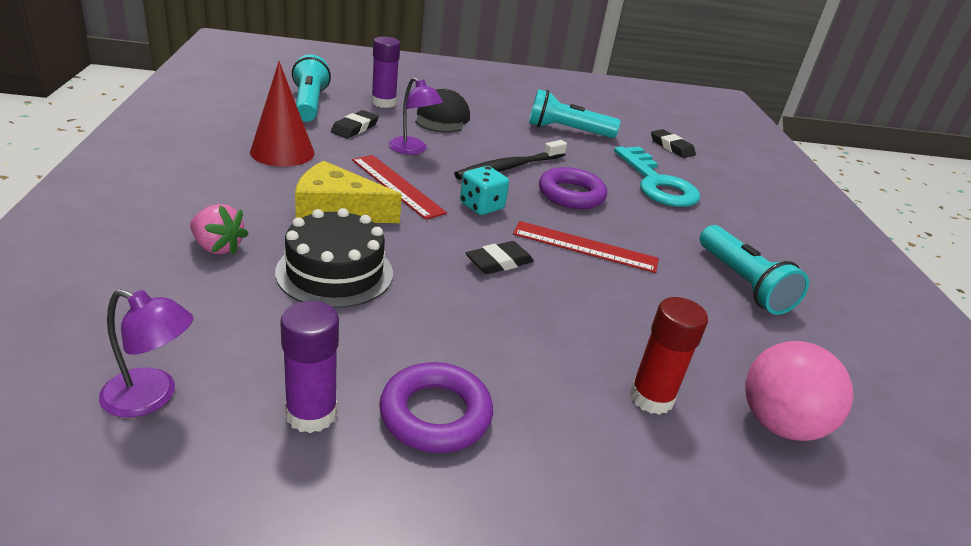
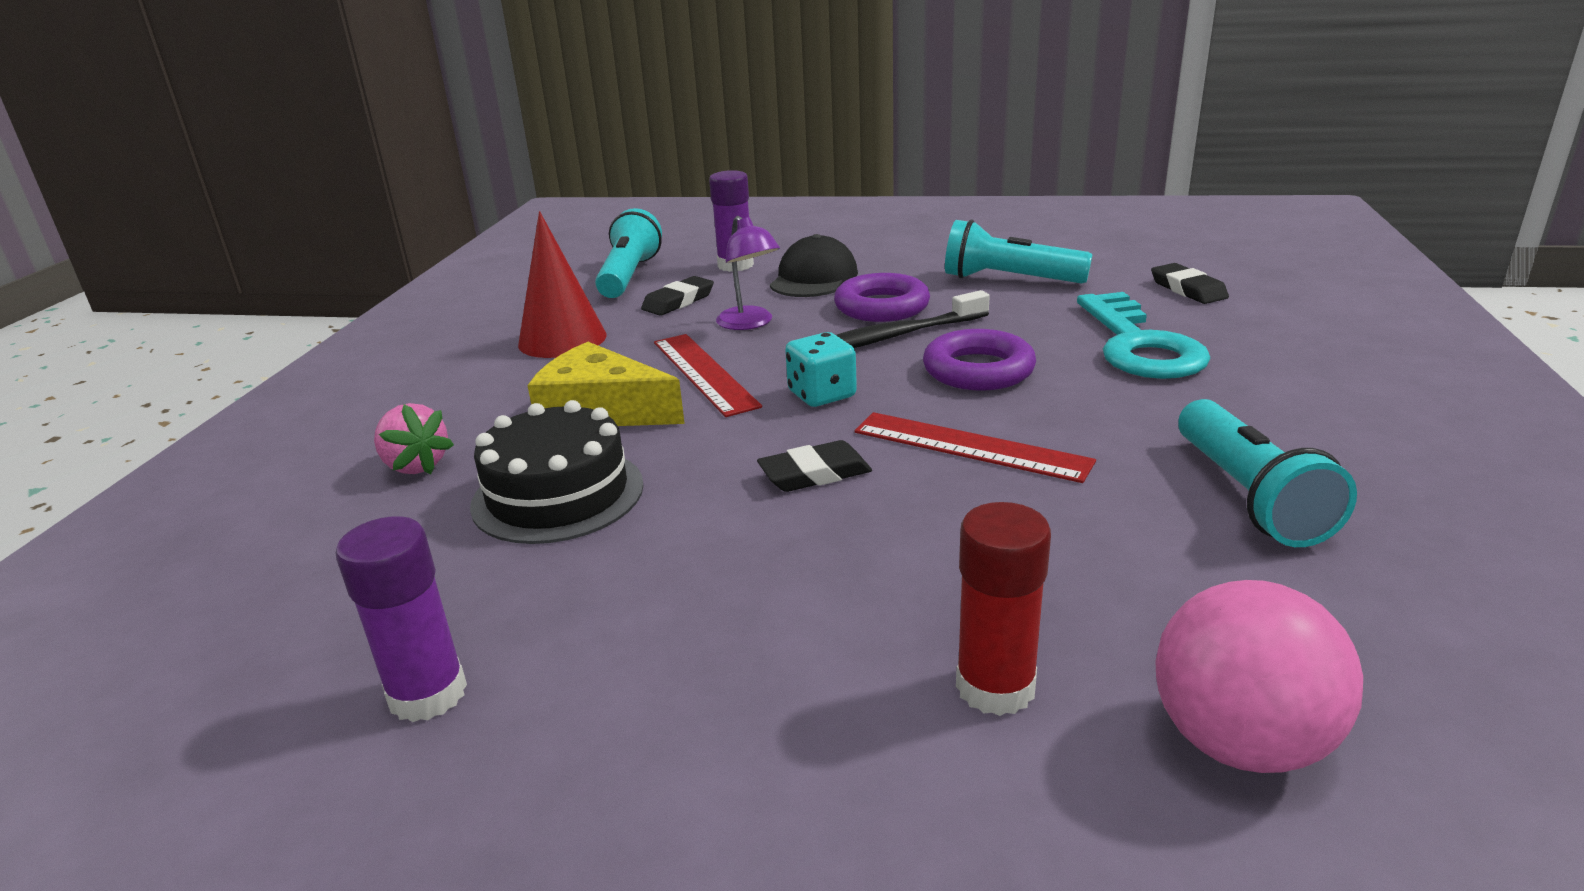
camera: 20 degrees right, 5 degrees down
purple lamp [99,289,193,418] -> none
purple ring [379,362,493,453] -> purple ring moved to [834,273,930,322]

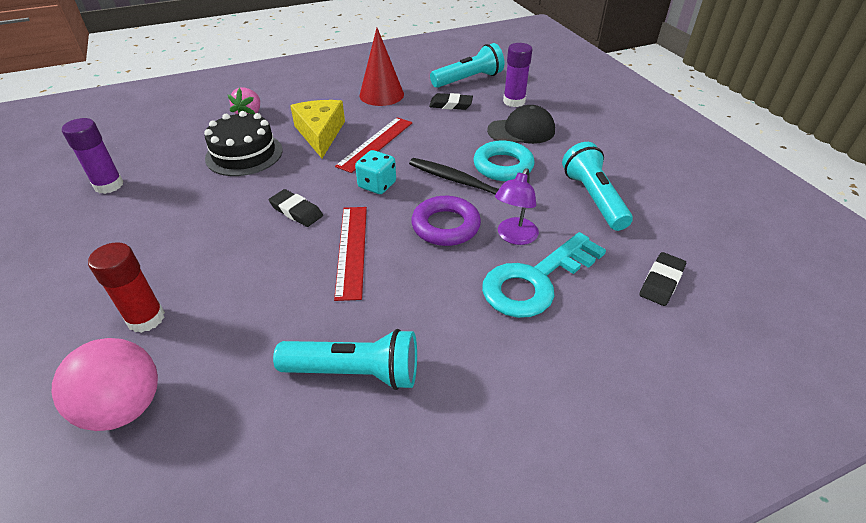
camera: 55 degrees right, 15 degrees up
purple lamp [716,216,780,330] -> purple lamp moved to [495,168,539,245]
purple ring [834,273,930,322] -> turquoise ring [474,141,535,181]
turquoise flashlight [1178,399,1357,547] -> turquoise flashlight turned 135 degrees counterclockwise [273,329,417,390]

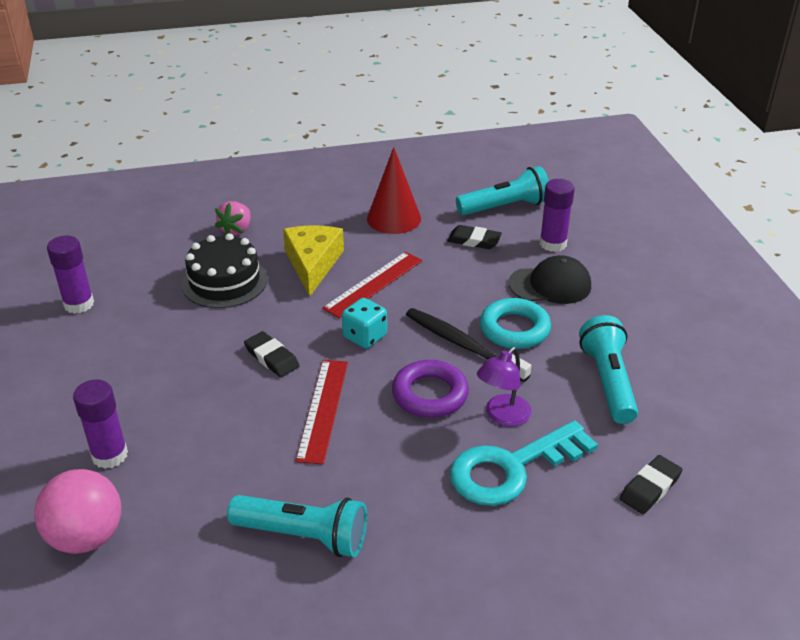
camera: 10 degrees right, 5 degrees down
red glue stick [88,242,165,333] -> purple glue stick [73,379,128,469]

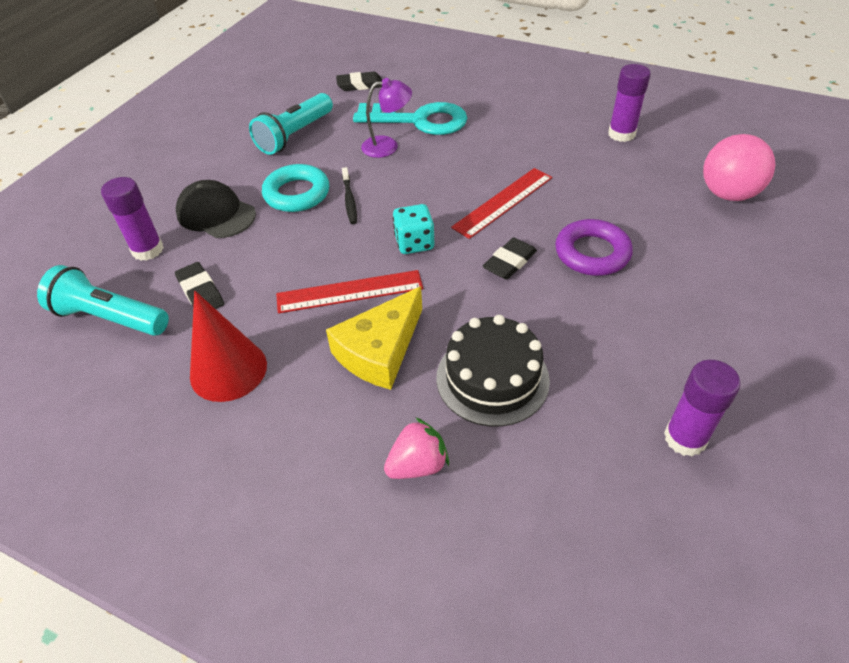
camera: 140 degrees left, 10 degrees up
purple glue stick [73,379,128,469] -> purple glue stick moved to [608,64,651,142]
turquoise flashlight [227,495,367,557] -> none
black eraser [244,331,300,377] -> black eraser turned 45 degrees clockwise [483,237,537,280]
purple ring [392,360,469,418] -> purple ring moved to [555,219,633,276]
black toothbrush [406,308,531,382] -> black toothbrush [342,167,357,224], size x0.57

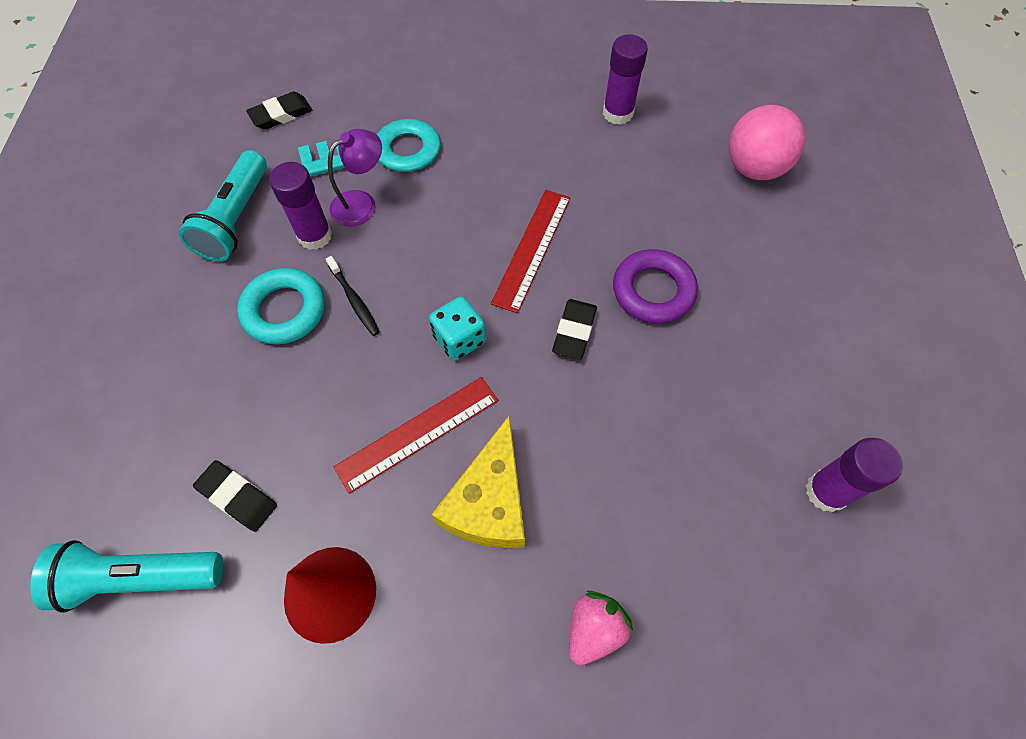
camera: 25 degrees left, 15 degrees up
purple glue stick [101,177,164,261] -> purple glue stick moved to [269,162,332,250]
black cap [176,180,256,238] -> none
black cake [436,315,550,427] -> none

